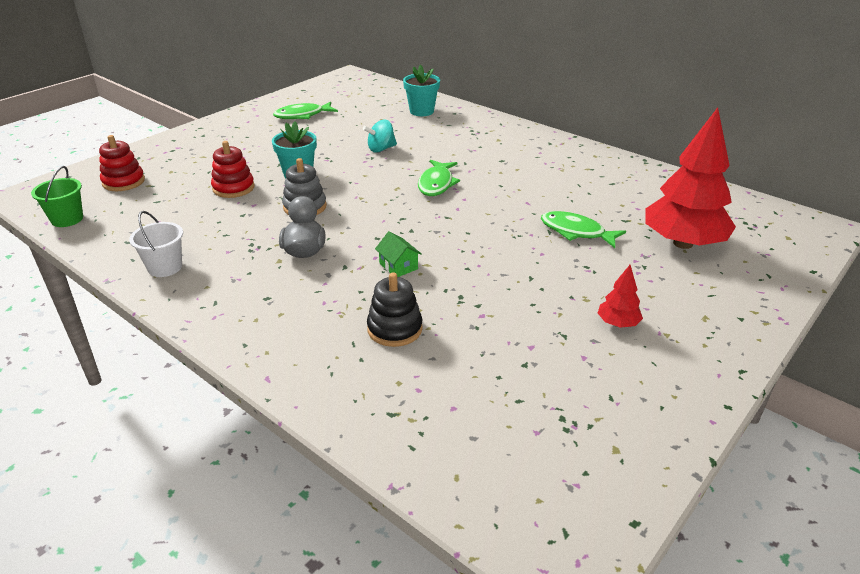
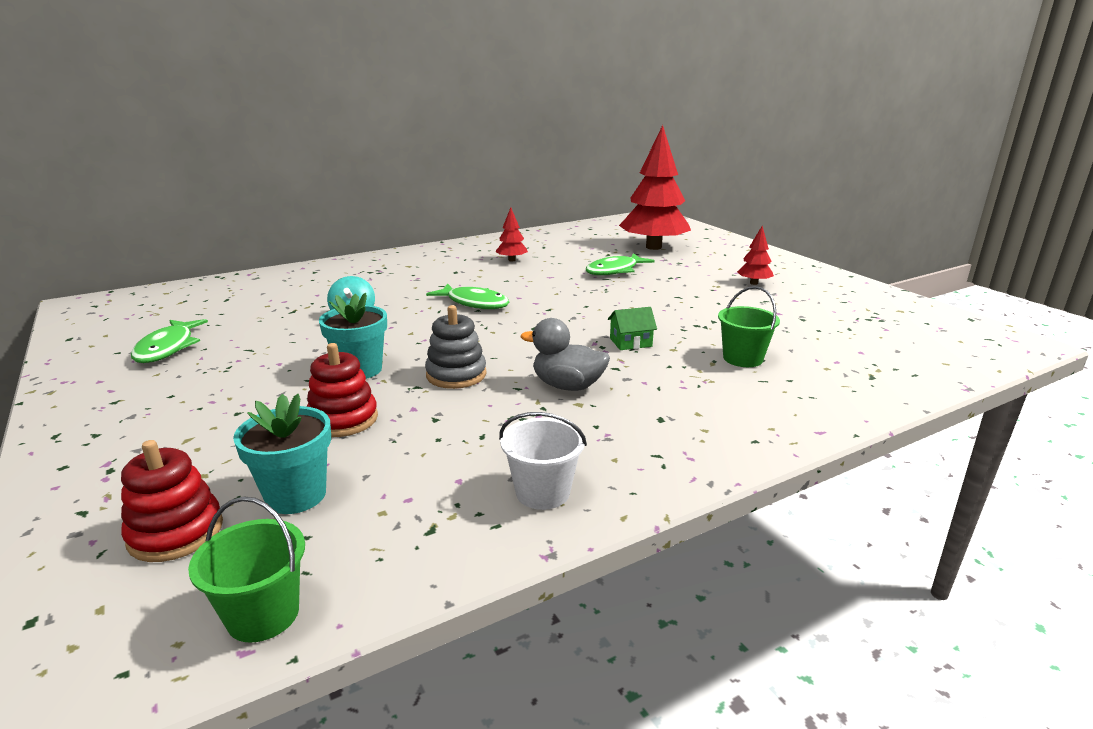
camera: 70 degrees left, 10 degrees down
black stacking toy [367,273,423,347] -> green bucket [718,286,780,367]
turquoise flower pot [403,65,440,116] -> turquoise flower pot moved to [233,394,331,514]
none -> red tree [495,207,528,261]

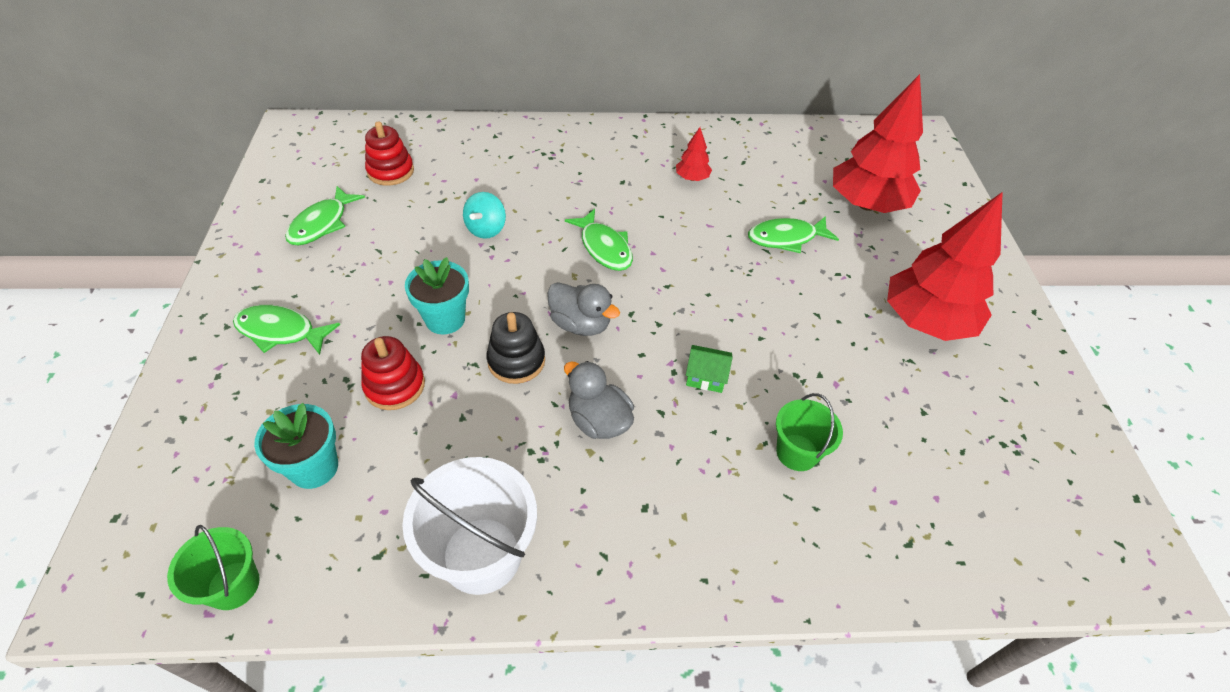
camera: 25 degrees right, 25 degrees up
red stacking toy [121,440,223,562] -> red stacking toy moved to [365,121,414,186]
grey stacking toy [425,305,487,389] -> black stacking toy [486,312,545,384]
white bucket [499,412,587,510] -> white bucket [402,457,537,595], size x1.69
red tree [737,226,774,285] -> red tree [887,192,1003,341], size x2.30
none -> green fish [233,305,340,355]
none -> grey duck [547,282,620,336]

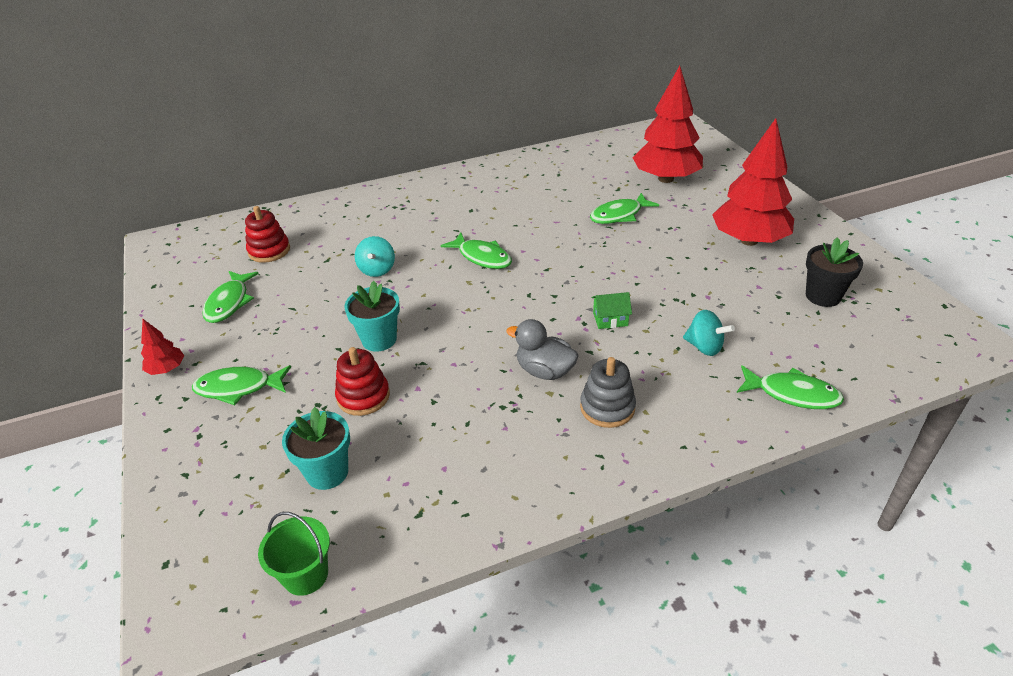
camera: 15 degrees left, 10 degrees down
white bucket [402,457,537,595] -> none
black stacking toy [486,312,545,384] -> none
grey duck [547,282,620,336] -> none
red tree [676,127,712,181] -> red tree moved to [141,319,184,375]
green bucket [776,393,843,471] -> turquoise spinning top [683,310,735,356]
none -> grey stacking toy [580,357,636,428]
none -> green fish [737,365,844,409]
none -> black flower pot [806,237,863,307]

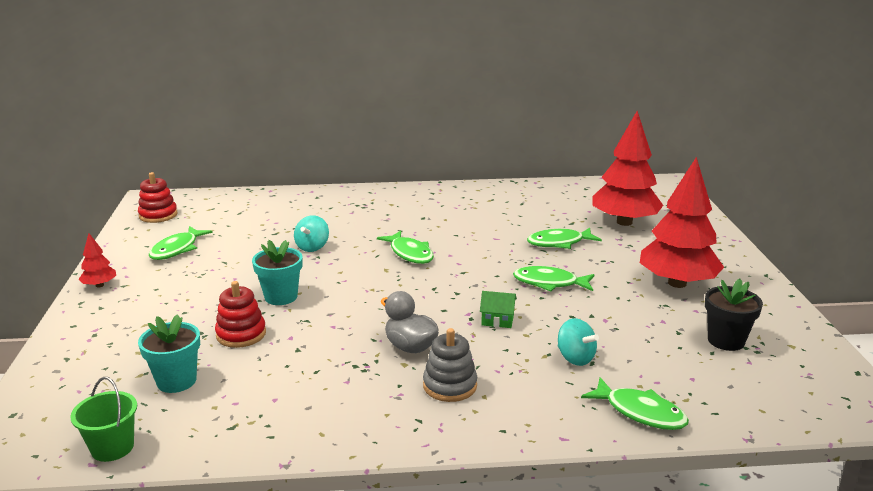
camera: 15 degrees right, 15 degrees down
green fish [192,365,291,405] -> green fish moved to [513,266,595,292]
red stacking toy [245,206,290,263] -> red stacking toy moved to [138,172,178,223]

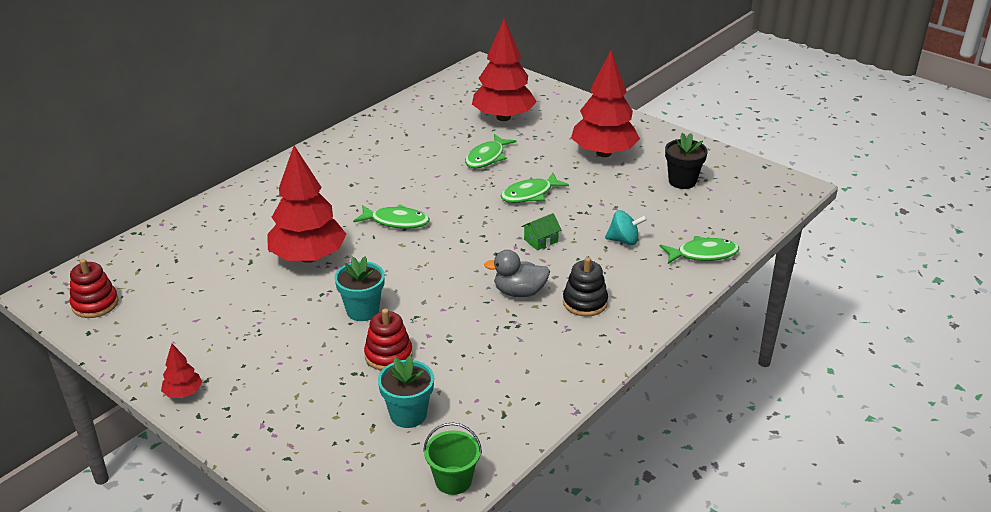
camera: 45 degrees left, 10 degrees up
green fish [149,226,213,260] -> none
turquoise spinning top [294,215,329,252] -> red tree [267,146,346,263]
grey stacking toy [423,328,477,402] -> black stacking toy [563,257,608,316]

